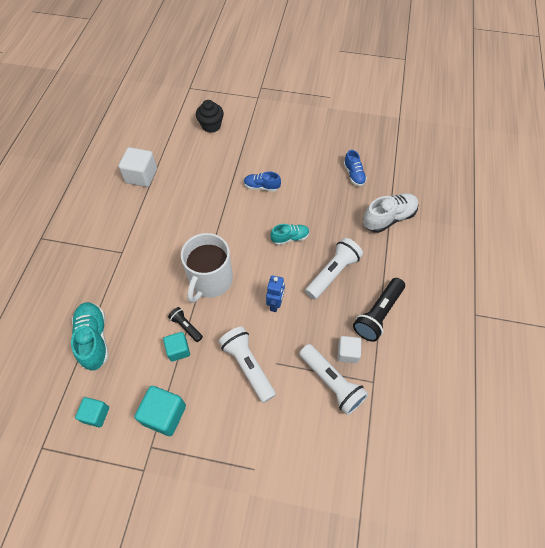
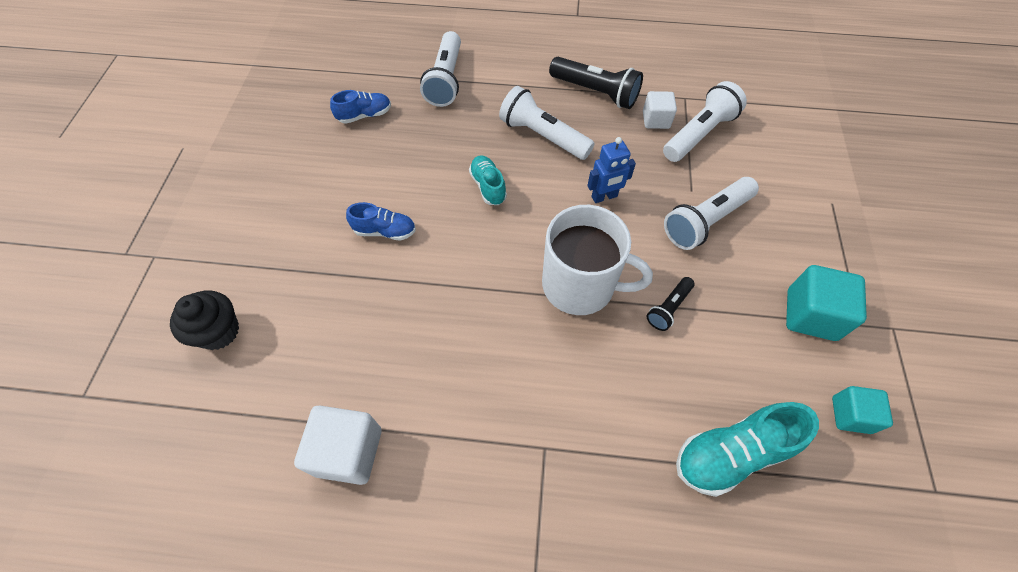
camera: 95 degrees left, 0 degrees up
turquoise cube [163,332,190,362] -> none
blue shoe [244,171,281,192] -> blue shoe turned 90 degrees counterclockwise [346,202,416,241]
blue robot [266,275,285,312] -> blue robot turned 150 degrees clockwise [587,137,636,203]
white shoe [363,193,419,233] -> white flashlight [420,31,461,107]

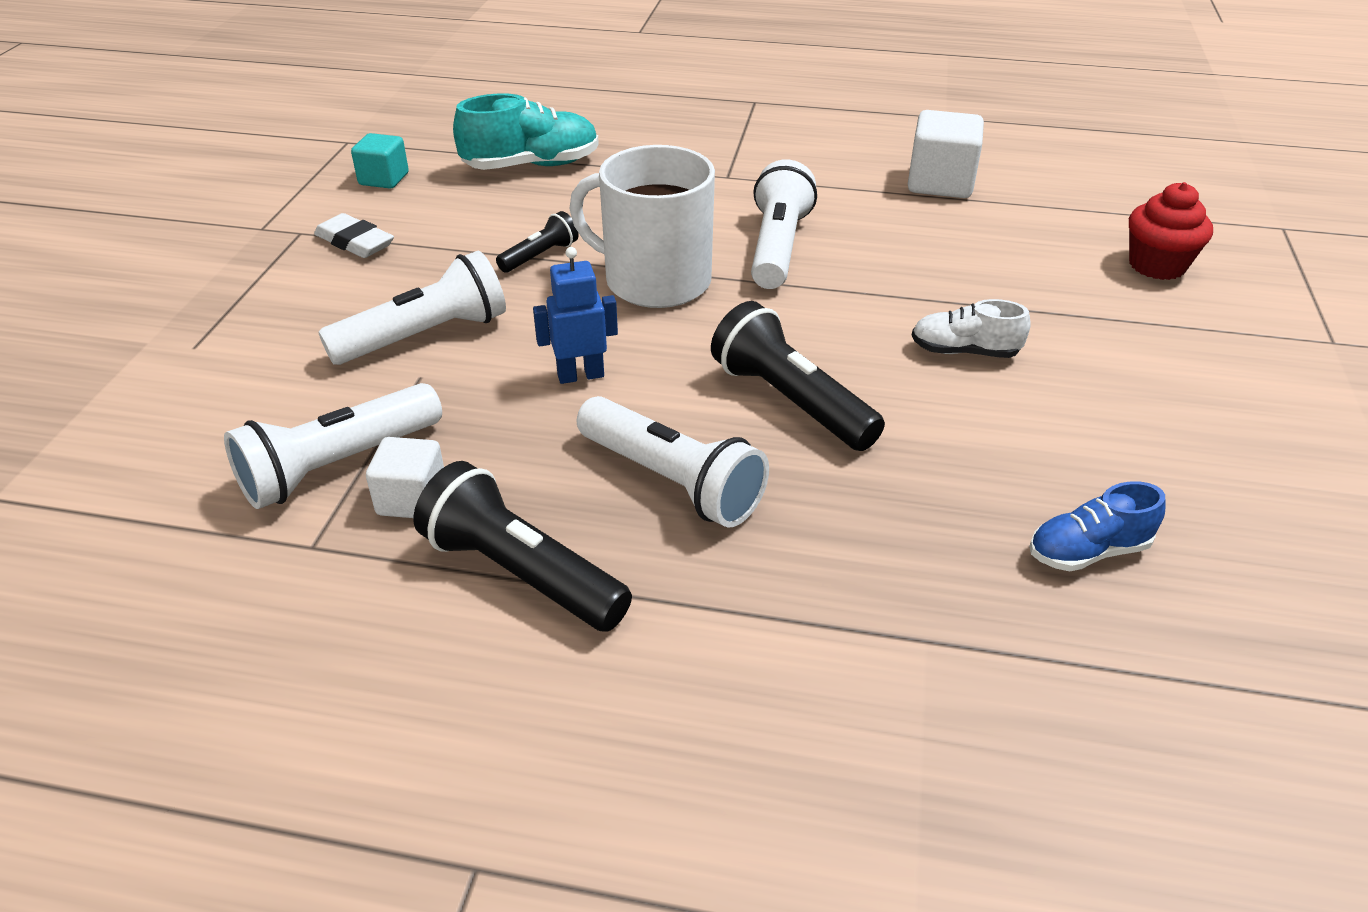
camera: 175 degrees left, 20 degrees down
black cupcake [170,290,239,350] -> red cupcake [1129,182,1213,280]
blue shoe [346,202,416,241] -> white shoe [911,299,1031,358]
white flashlight [420,31,461,107] -> white flashlight moved to [751,159,817,289]
turquoise shoe [469,155,507,205] -> black flashlight [711,301,885,451]
turquoise cube [786,265,867,341] -> white eraser [314,213,394,258]

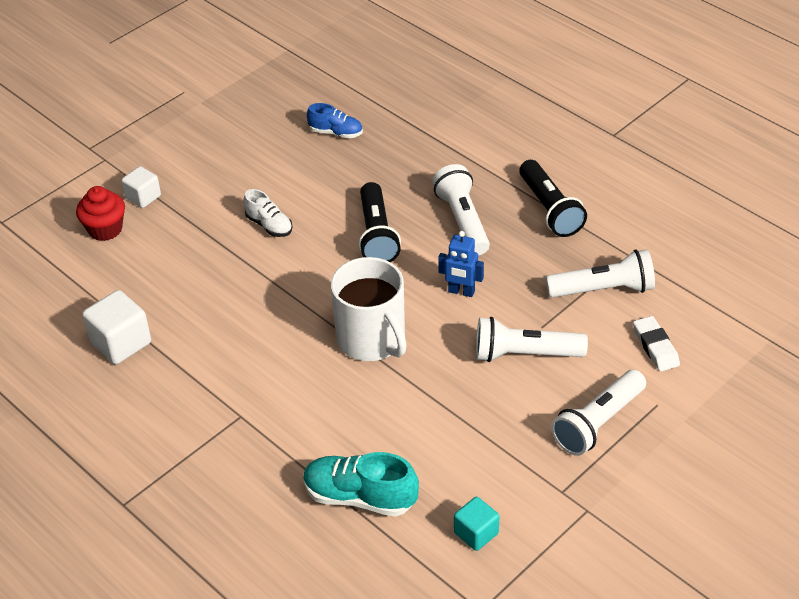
camera: 145 degrees left, 5 degrees up
white eraser [314,213,394,258] -> white eraser moved to [633,316,680,372]
white cube [366,437,444,518] -> white cube moved to [121,166,161,208]
black flashlight [496,211,578,272] -> none
white flashlight [751,159,817,289] -> white flashlight moved to [551,369,646,456]

